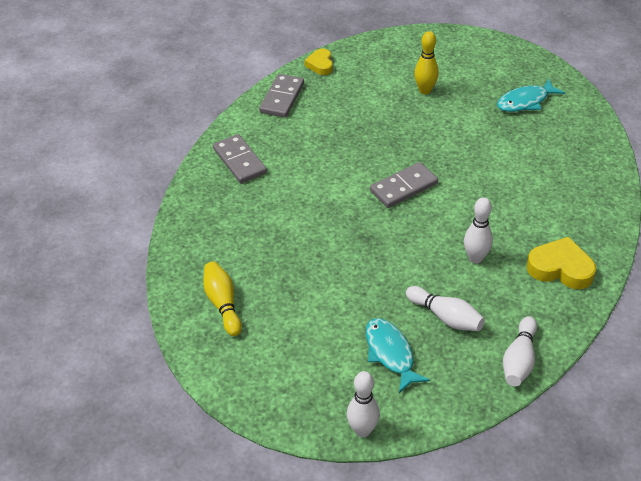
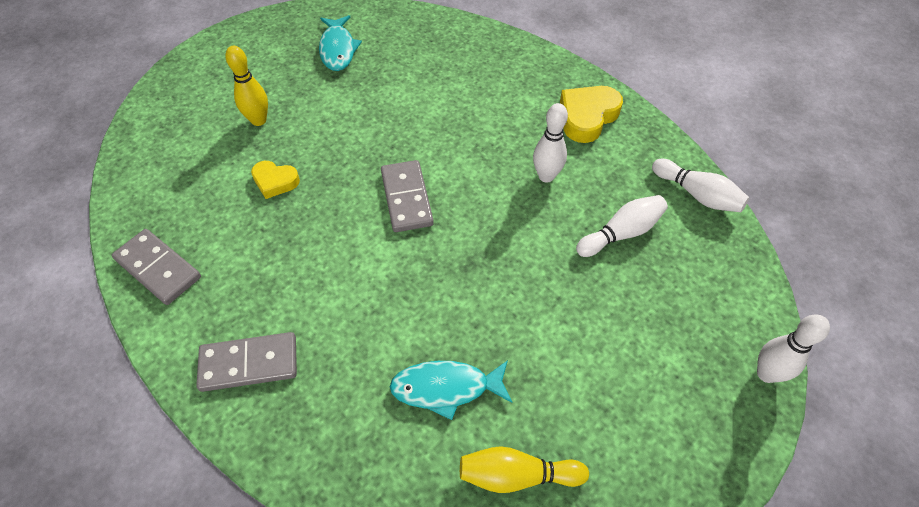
camera: 70 degrees left, 10 degrees up
yellow heart [305,49,333,75] -> yellow heart moved to [251,161,300,199]
turquoise fish [366,318,430,393] -> turquoise fish moved to [390,360,512,420]

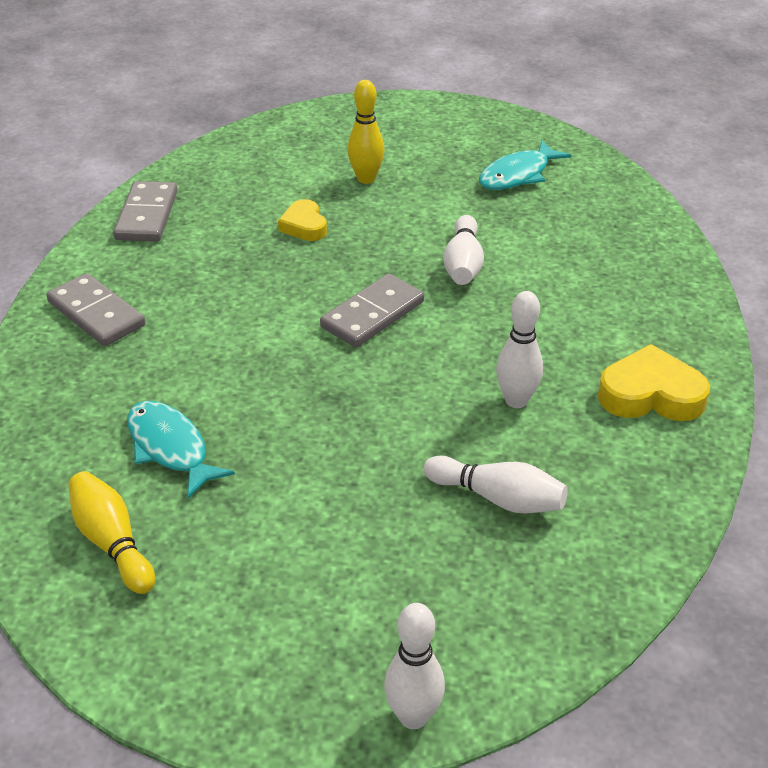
camera: 55 degrees right, 15 degrees down
white bowling pin [652,159,749,212] -> white bowling pin moved to [443,215,484,285]

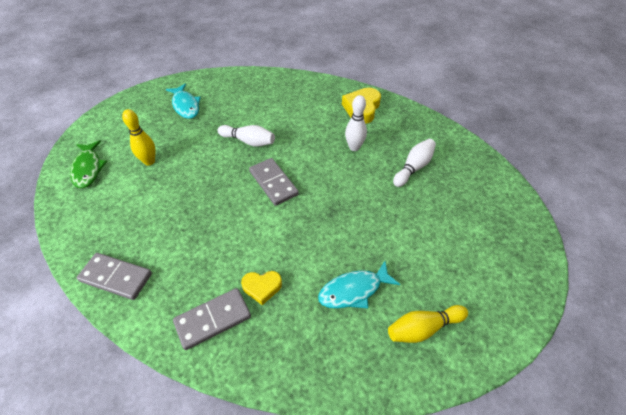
camera: 75 degrees left, 10 degrees up
yellow heart [278,199,327,241] -> yellow heart moved to [241,271,282,305]
white bowling pin [384,603,445,729] -> none
none -> green fish [70,140,107,188]

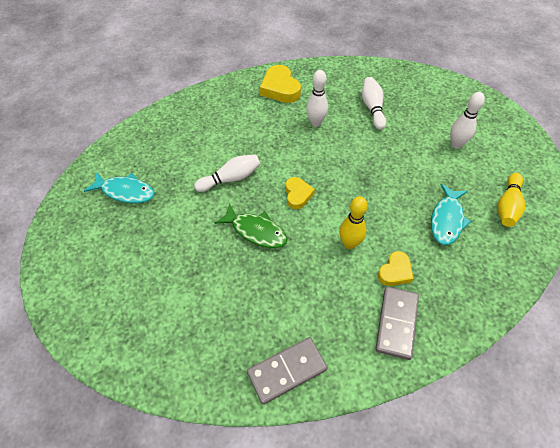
camera: 45 degrees left, 5 degrees up
green fish [70,140,107,188] -> green fish moved to [215,203,287,248]
yellow bowling pin [122,109,156,166] -> yellow bowling pin moved to [339,196,368,249]
grey domino [249,158,299,206] -> yellow heart [286,177,315,209]
none -> white bowling pin [450,92,485,149]

